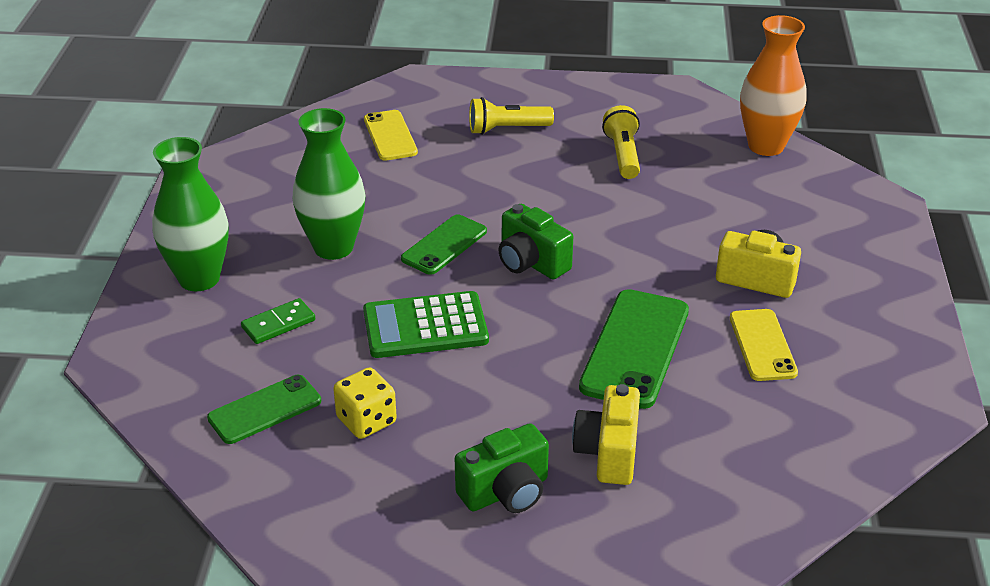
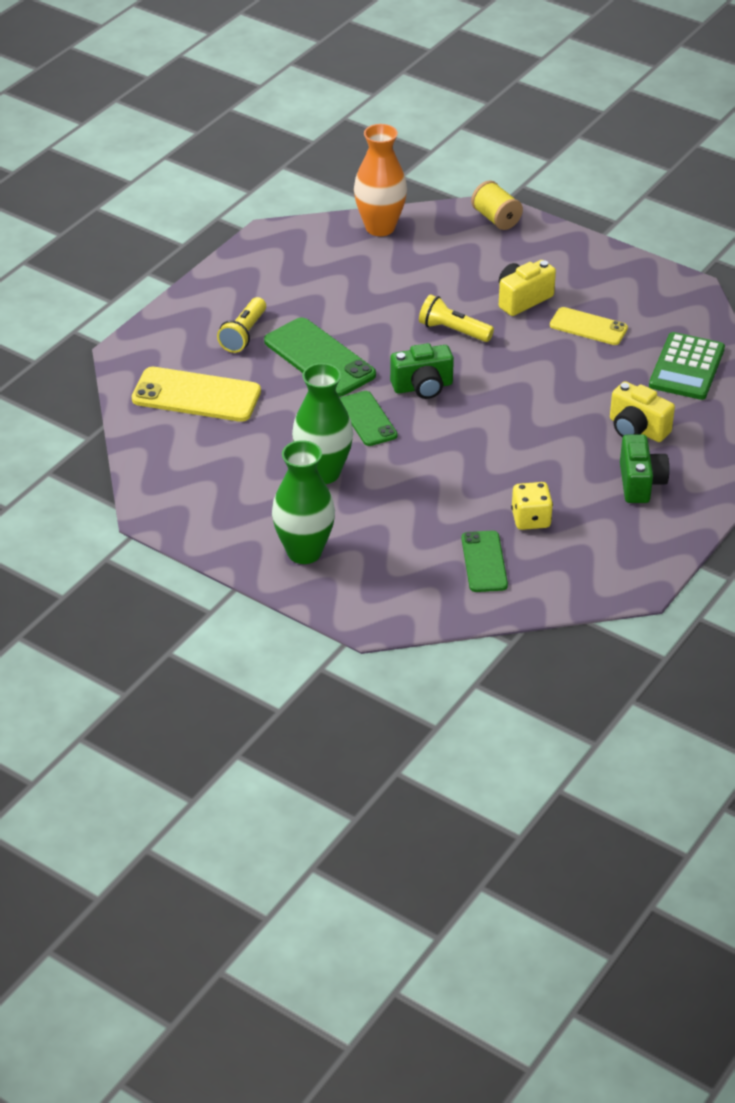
camera: 60 degrees left, 5 degrees up
green domino [241,298,315,344] -> none
green calculator [363,291,489,358] -> green calculator moved to [649,332,725,400]
yellow phone [364,110,418,161] -> yellow phone [132,367,261,422], size x1.60
green phone [579,289,689,409] -> green phone moved to [264,318,376,397]
yellow flashlight [602,105,640,179] -> yellow flashlight moved to [419,295,494,342]
none -> yellow spool [471,181,523,230]

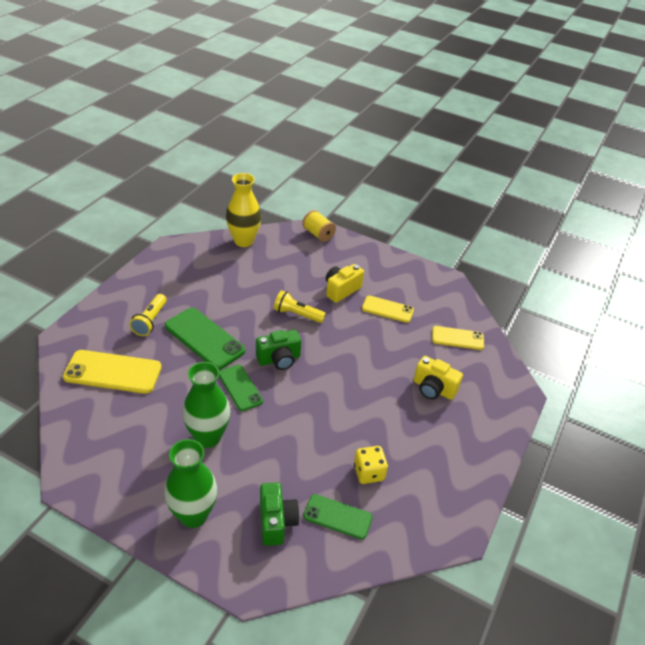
camera: 10 degrees left, 0 degrees up
orange vase [354,124,407,236] -> yellow vase [226,173,261,247]
green phone [461,531,508,592] -> green phone turned 60 degrees counterclockwise [303,494,372,539]
green camera [620,435,670,503] -> green camera moved to [260,482,300,546]
green calculator [649,332,725,400] -> yellow phone [432,326,484,350]

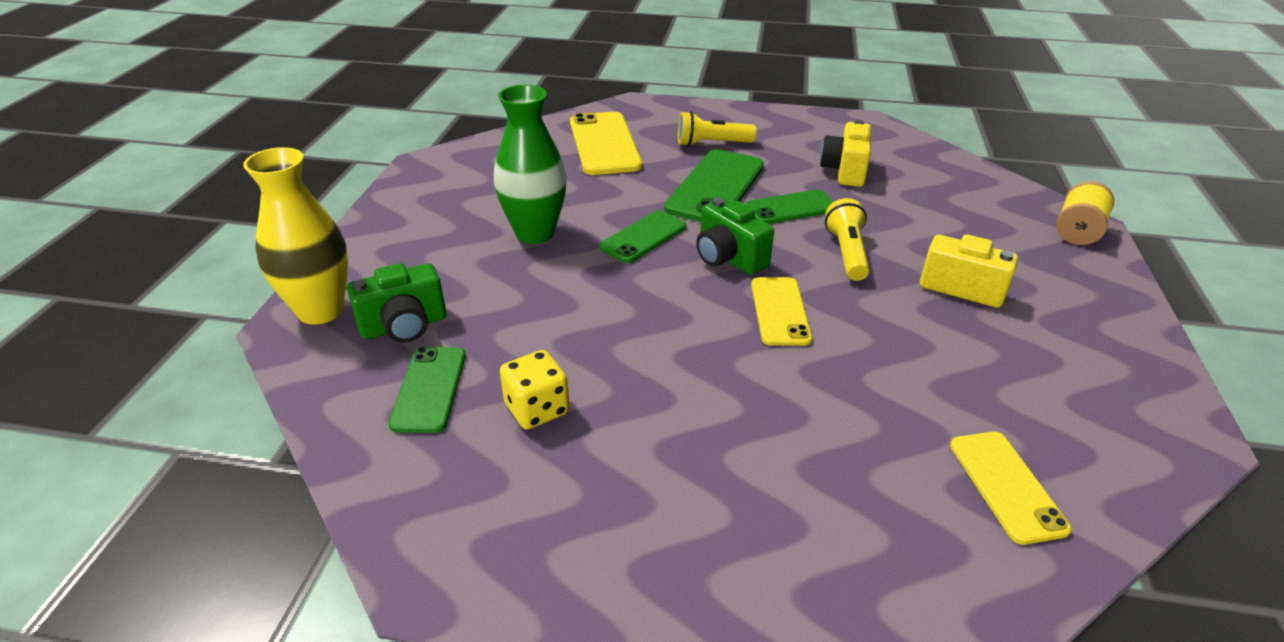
camera: 75 degrees right, 5 degrees down
green vase [164,439,217,528] -> none
yellow vase [226,173,261,247] -> yellow vase moved to [243,147,348,325]
yellow phone [362,295,414,323] -> yellow phone moved to [751,277,812,346]
yellow camera [414,356,463,400] -> yellow camera moved to [820,120,871,187]
none -> green phone [745,190,833,224]

